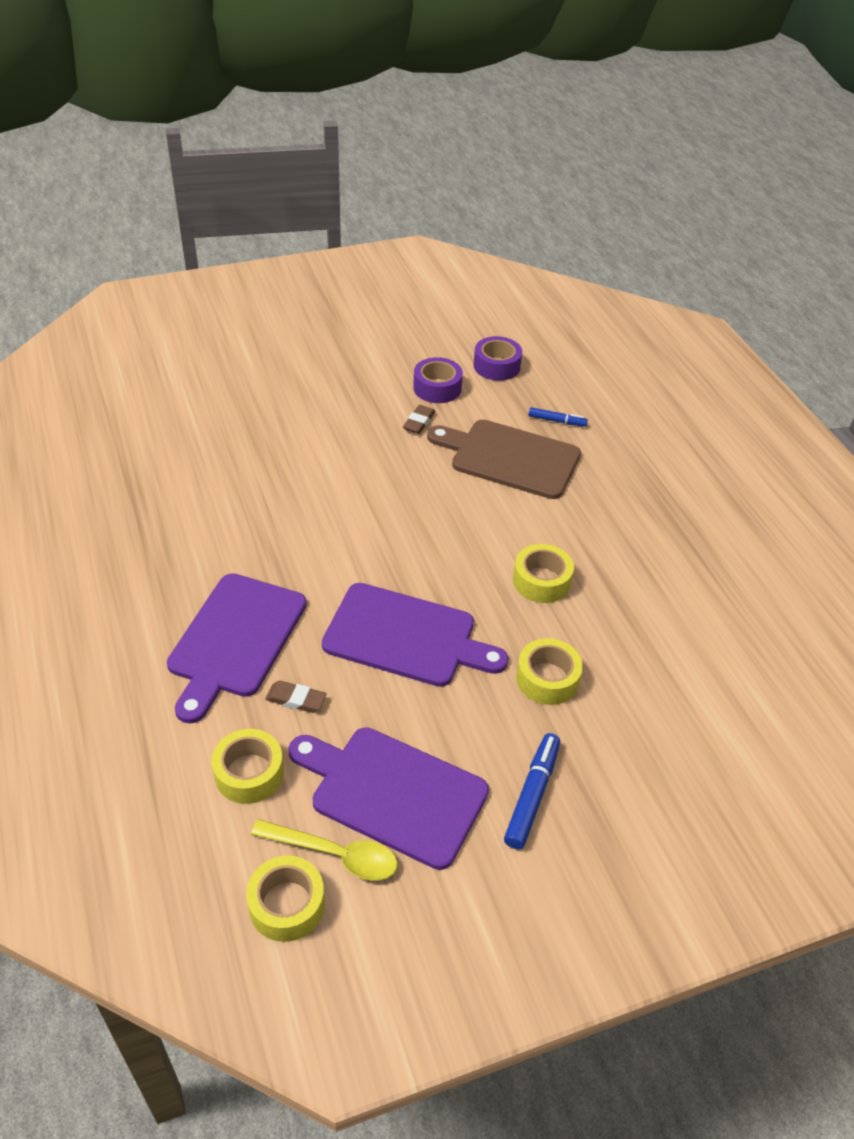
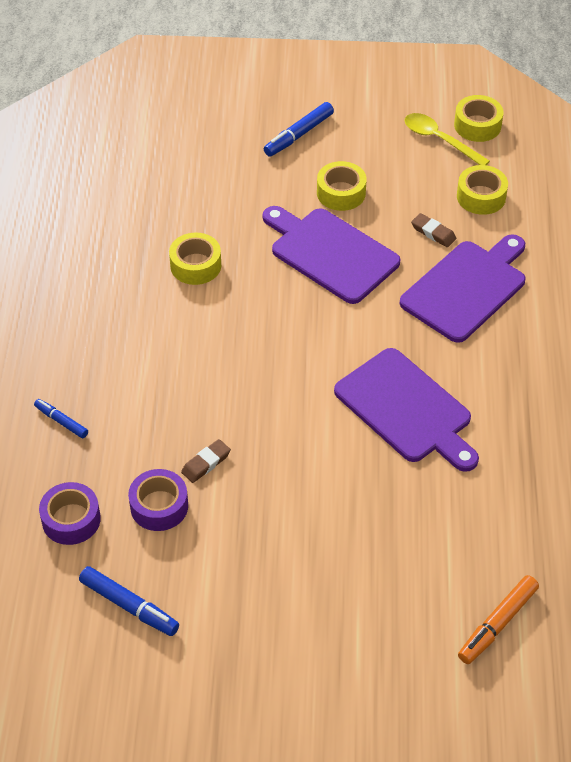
camera: 155 degrees left, 5 degrees up
purple cutting board [288,727,489,870] -> purple cutting board moved to [334,348,479,472]
brown cutting board [427,420,581,499] -> none
yellow tape [516,638,583,705] -> yellow tape moved to [317,161,366,211]
none -> blue marker [79,566,179,636]
none -> orange marker [458,575,539,664]

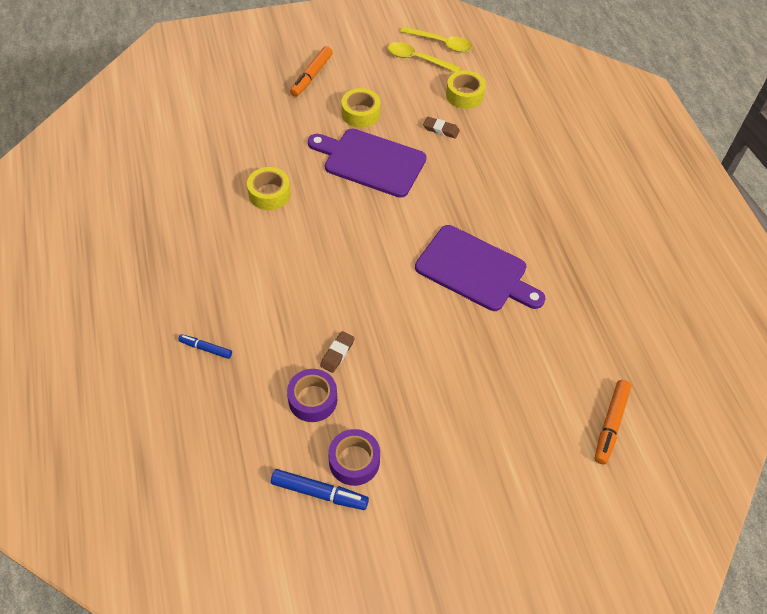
camera: 20 degrees left, 5 degrees up
purple tape [39,482,101,545] -> purple tape moved to [328,429,380,486]
blue marker [264,102,334,157] -> orange marker [290,46,333,97]
purple cutting board [400,234,526,343] -> none
yellow tape [454,95,504,142] -> yellow spoon [400,26,472,52]

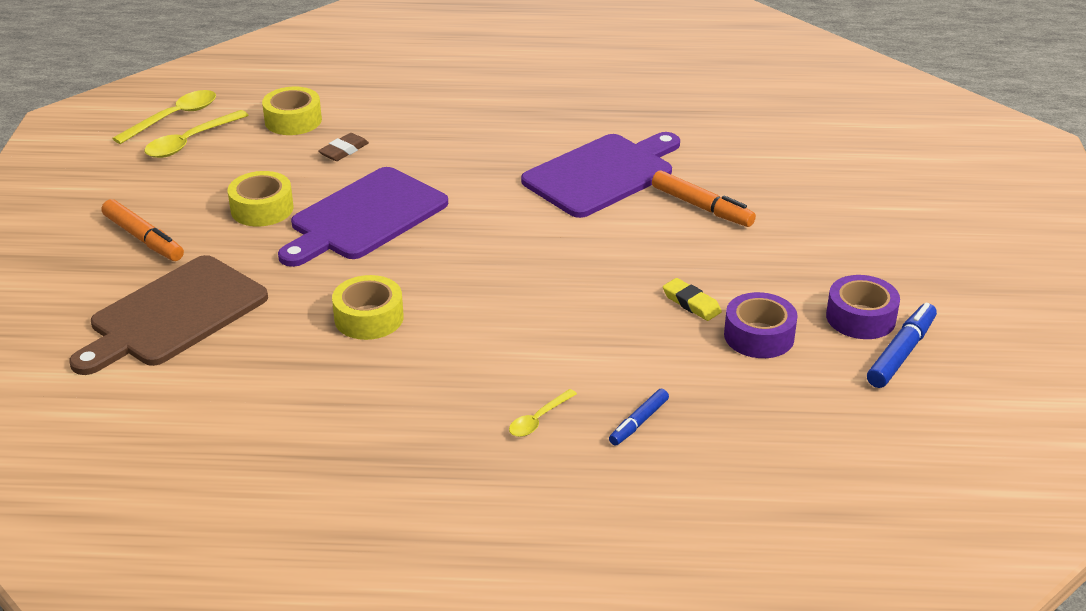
camera: 70 degrees left, 20 degrees down
brown eraser [320,331,354,373] -> yellow eraser [663,278,722,321]
orange marker [595,380,631,465] -> orange marker moved to [652,170,756,227]
none -> brown cutting board [69,255,268,375]
none -> yellow spoon [509,389,577,437]

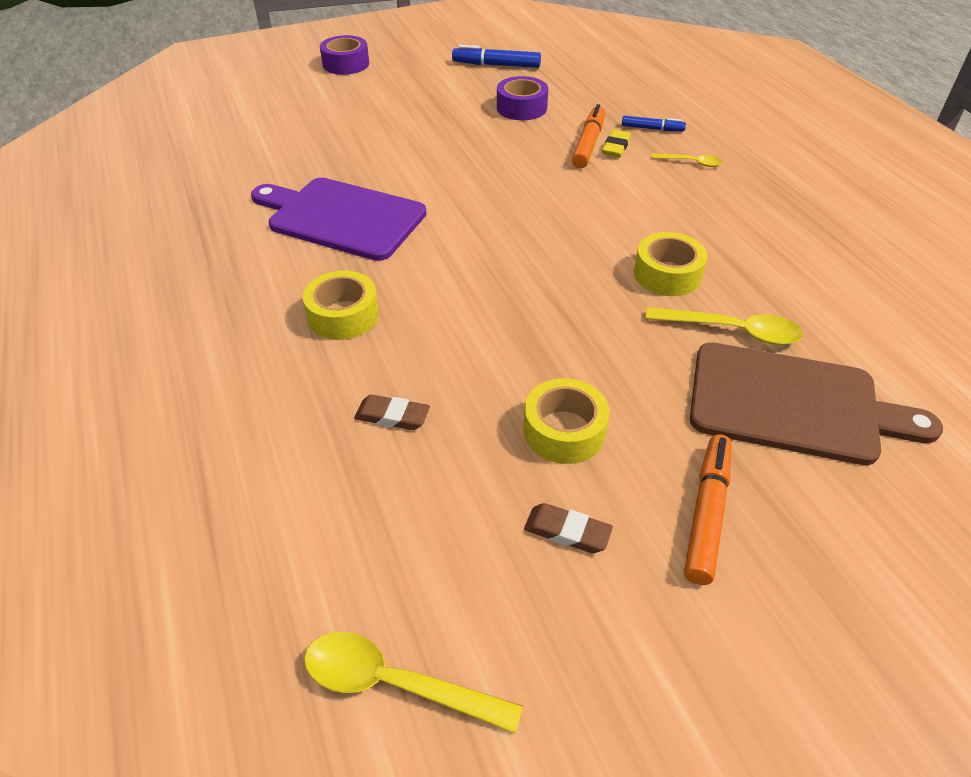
camera: 115 degrees left, 10 degrees up
yellow spoon [144,110,249,158] -> yellow spoon moved to [645,307,804,345]
yellow tape [262,87,322,135] -> yellow tape moved to [303,270,379,340]
purple cutting board [278,167,448,267] -> none
orange marker [652,170,756,227] -> orange marker moved to [572,104,605,168]
yellow eraser [663,278,722,321] -> yellow eraser moved to [602,130,631,157]
purple tape [826,275,900,339] -> purple tape moved to [320,35,369,75]
none -> brown eraser [524,503,613,553]

